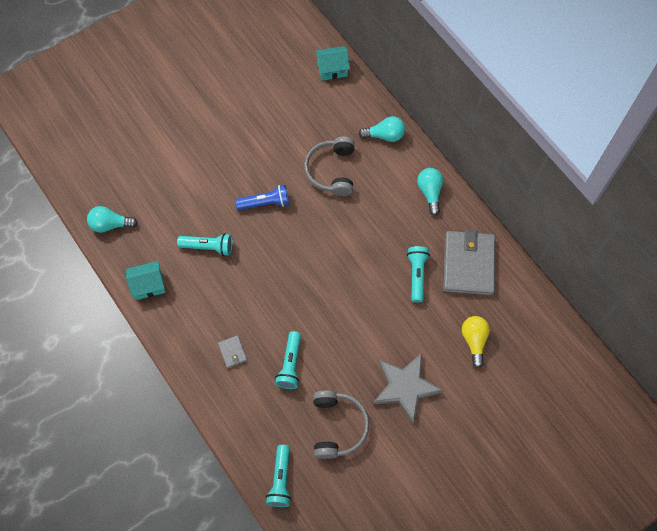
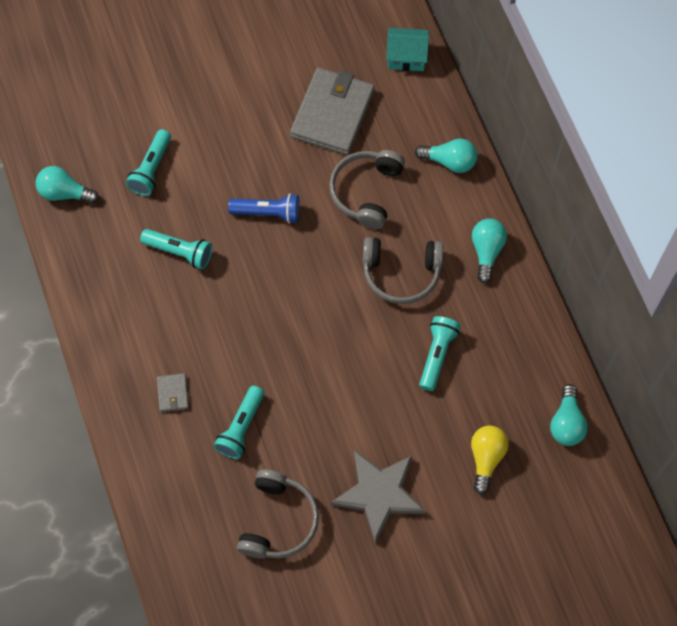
camera: 15 degrees right, 0 degrees up
turquoise house [126,261,166,300] -> none
turquoise flashlight [266,445,291,507] -> turquoise flashlight moved to [126,129,171,196]
grey wallet [443,230,495,295] -> grey wallet moved to [290,67,375,155]
none -> grey headphones [363,237,443,304]
none -> turquoise light bulb [550,384,588,446]

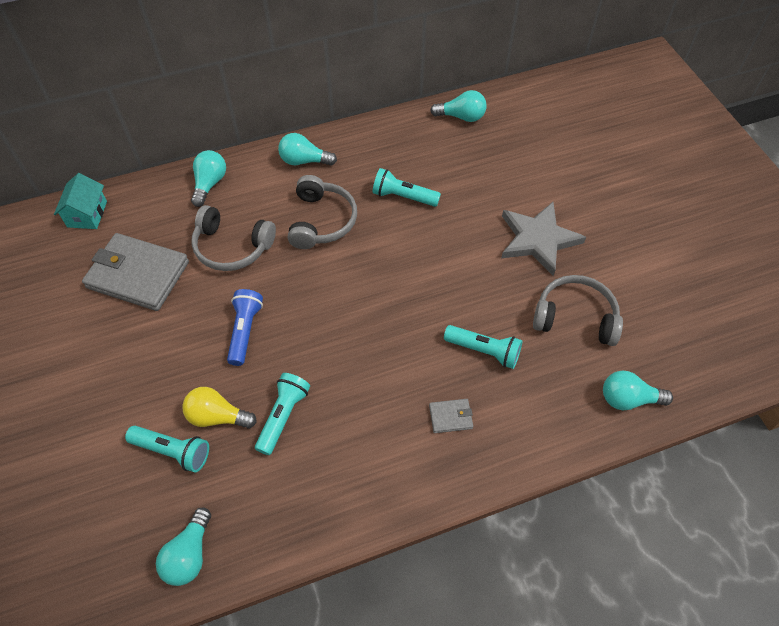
camera: 90 degrees left, 10 degrees down
yellow light bulb [471,425,509,495] -> yellow light bulb moved to [182,387,257,428]
none -> turquoise light bulb [603,370,673,410]

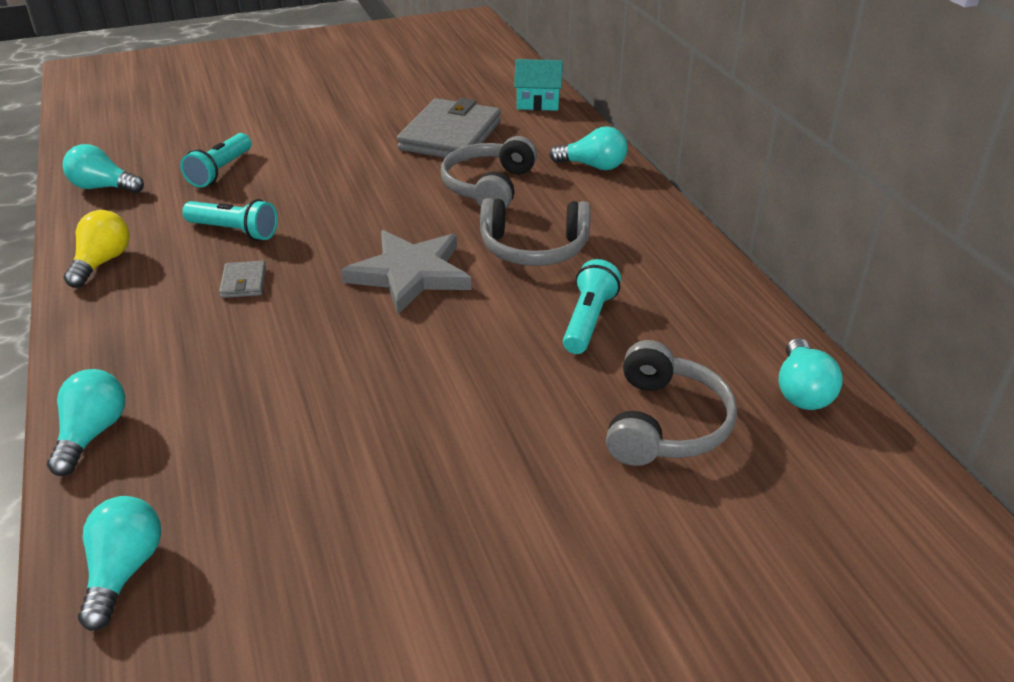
camera: 90 degrees right, 20 degrees down
yellow light bulb [182,387,257,428] -> yellow light bulb moved to [64,210,130,288]
blue flashlight [227,289,263,366] -> none
turquoise light bulb [278,133,337,166] -> turquoise light bulb moved to [47,369,125,476]
grey wallet [429,399,473,433] -> grey wallet moved to [219,261,266,298]
turquoise flashlight [444,325,522,369] -> none
grey star [501,202,586,276] -> grey star moved to [341,230,471,314]
grey headphones [533,275,623,346] -> grey headphones moved to [606,340,737,466]

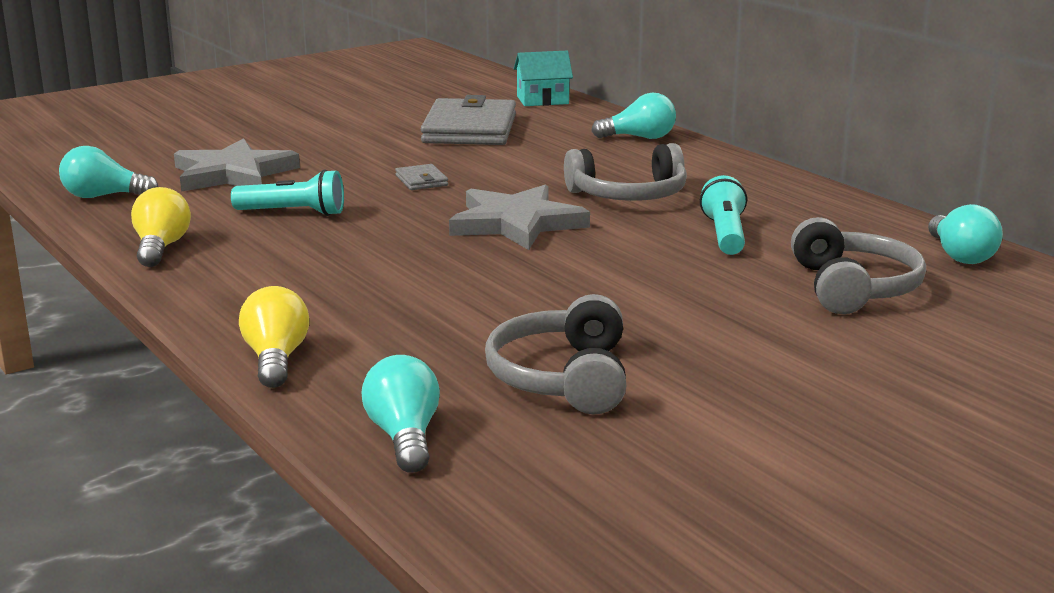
camera: 15 degrees left, 15 degrees down
turquoise light bulb [47,369,125,476] -> yellow light bulb [239,286,309,388]
turquoise flashlight [180,133,251,188] -> grey star [174,138,300,192]
grey wallet [219,261,266,298] -> grey wallet moved to [395,164,448,190]
grey headphones [441,136,537,209] -> grey headphones moved to [485,294,626,415]

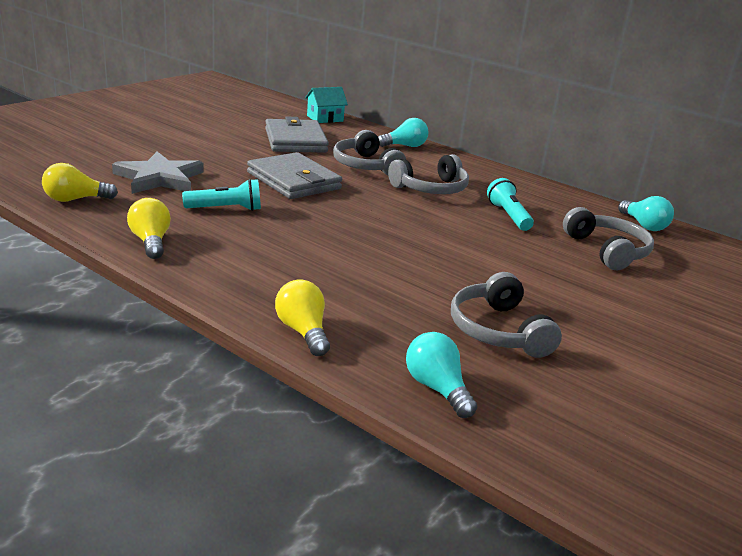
camera: 20 degrees left, 5 degrees up
turquoise light bulb [59,146,158,198] -> yellow light bulb [42,163,118,202]
grey wallet [395,164,448,190] -> grey wallet [247,152,342,199], size x2.34
grey star [449,184,590,250] -> none
none -> grey headphones [333,130,406,176]

